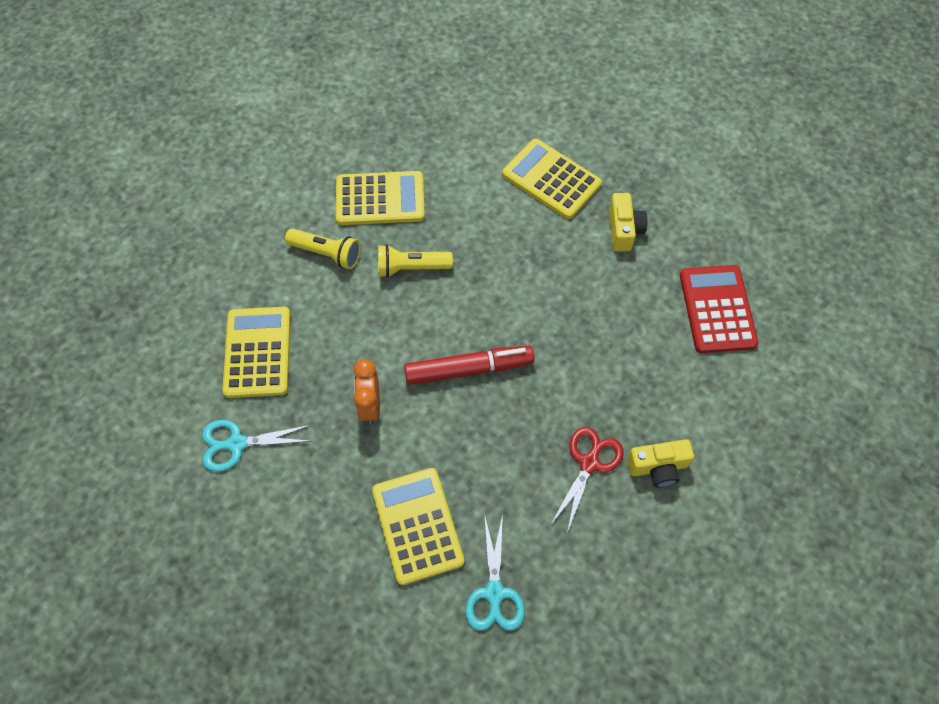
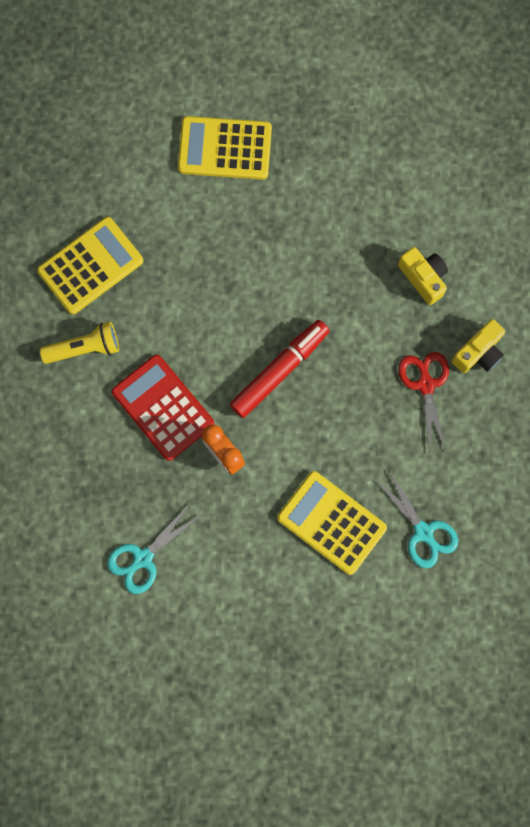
camera: 35 degrees left, 15 degrees up
yellow calculator [222,307,291,398] -> none
yellow flashlight [378,244,453,278] -> none
yellow camera [609,193,648,252] -> yellow camera moved to [398,247,448,305]
red calculator [680,265,758,353] -> red calculator moved to [112,355,214,461]

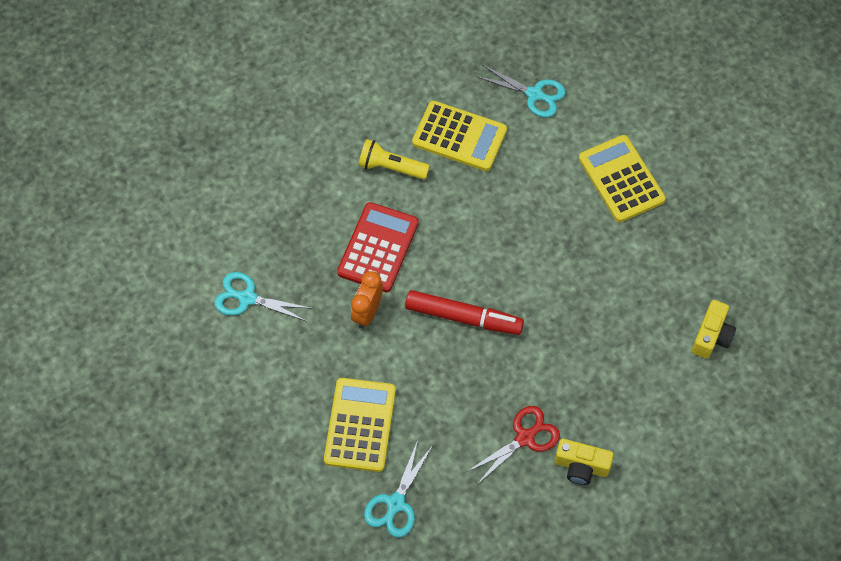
camera: 60 degrees right, 15 degrees down
yellow flashlight [40,322,119,364] -> yellow flashlight turned 150 degrees clockwise [358,139,430,180]
yellow camera [398,247,448,305] -> yellow camera moved to [692,300,736,359]
none -> turquoise scissors [476,65,566,118]

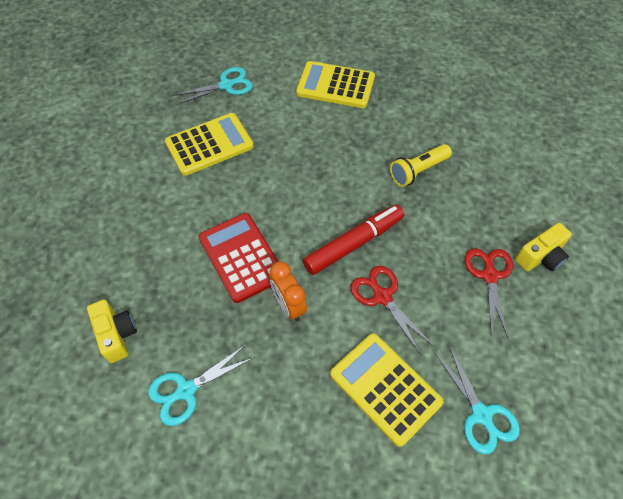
camera: 50 degrees left, 5 degrees down
yellow flashlight [358,139,430,180] -> yellow flashlight moved to [390,144,452,187]
yellow camera [692,300,736,359] -> yellow camera moved to [87,300,137,363]
none -> red scissors [350,266,433,355]

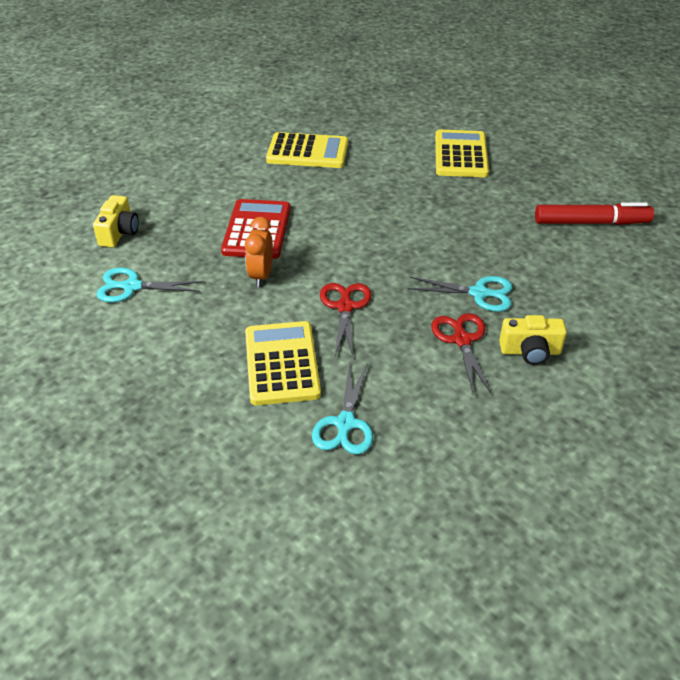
camera: 35 degrees right, 15 degrees down
turquoise scissors [173,67,253,105] -> turquoise scissors moved to [408,276,513,312]
yellow calculator [296,61,375,108] -> yellow calculator turned 45 degrees clockwise [435,130,489,177]
red marker [303,204,404,275] -> red marker moved to [535,202,654,225]
yellow flashlight [390,144,452,187] -> none
red scissors [465,248,513,338] -> red scissors turned 45 degrees counterclockwise [431,313,492,394]

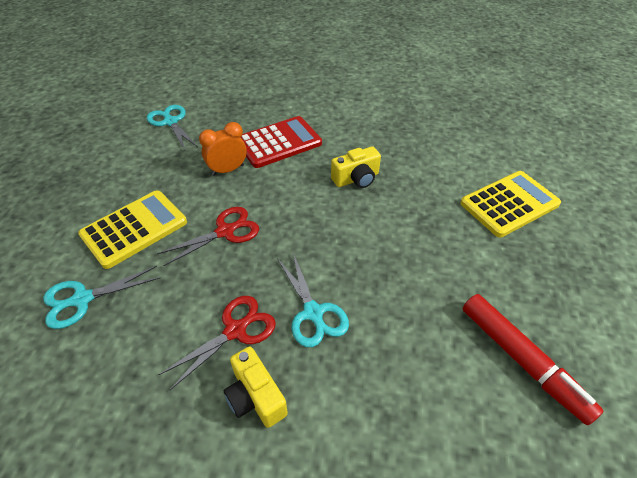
camera: 55 degrees right, 5 degrees up
yellow camera [93,195,139,248] -> yellow camera moved to [331,146,381,188]
yellow calculator [266,132,348,168] -> none

